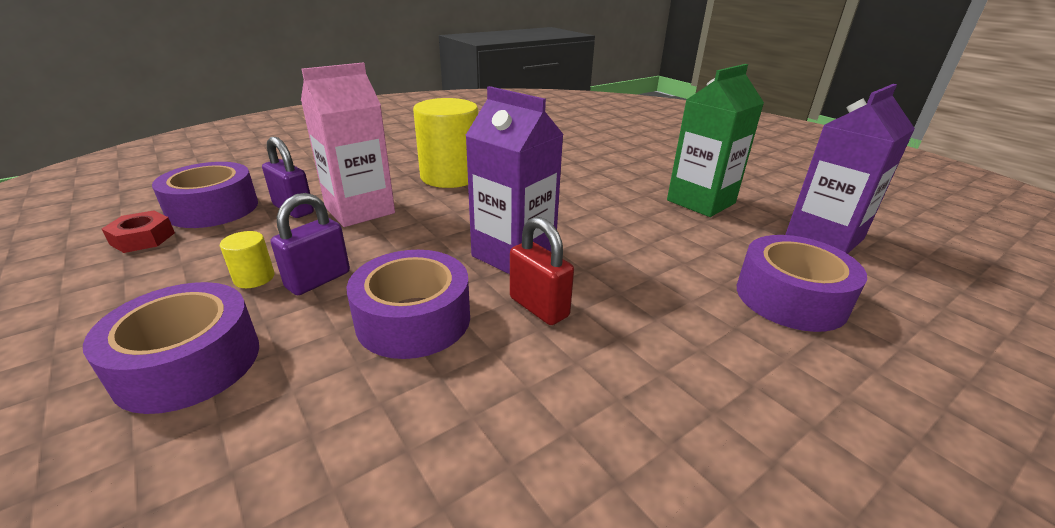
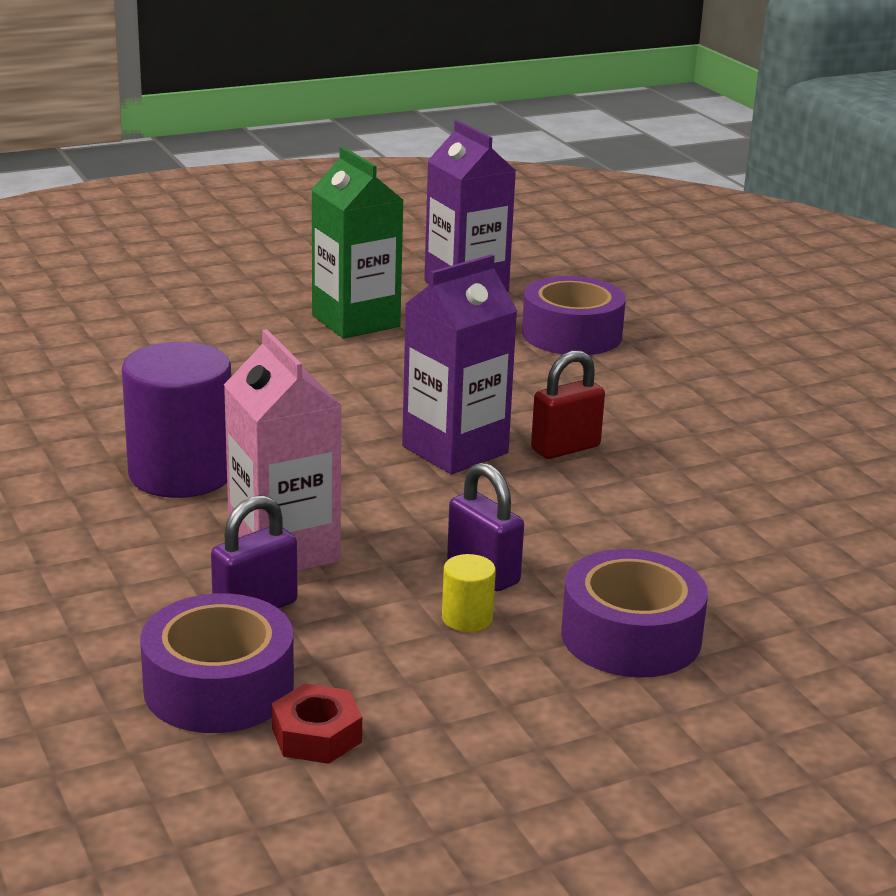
camera: 80 degrees left, 5 degrees down
purple tape [347,250,470,359] -> none
yellow cylinder [413,98,478,188] -> purple cylinder [122,342,231,498]

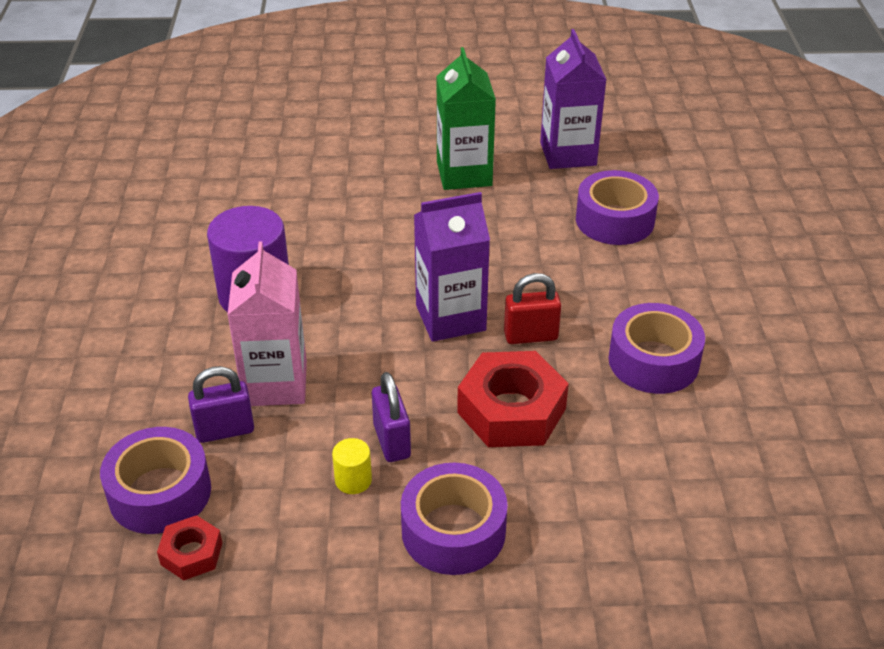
camera: 25 degrees right, 15 degrees up
none -> red nut [457,351,569,447]
none -> purple tape [608,303,705,394]

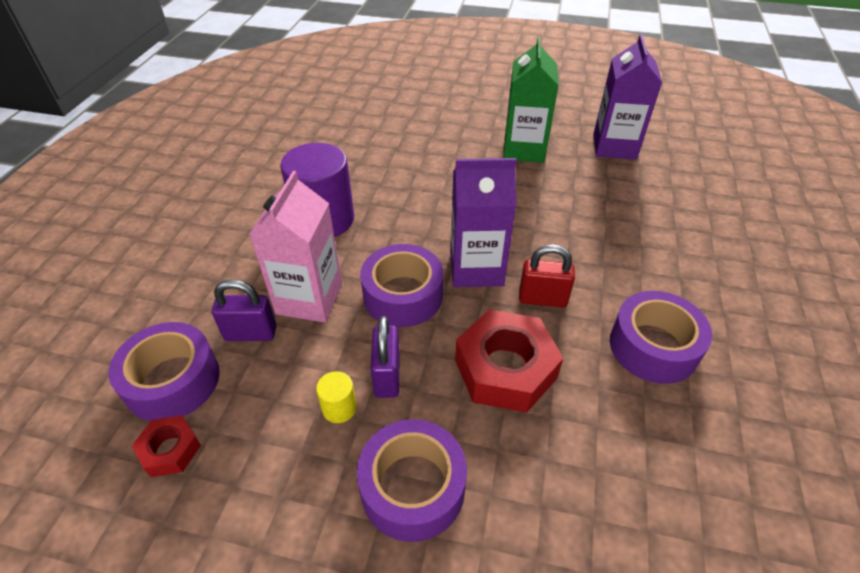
camera: 15 degrees right, 5 degrees up
purple tape [576,170,659,245] -> purple tape moved to [360,244,443,327]

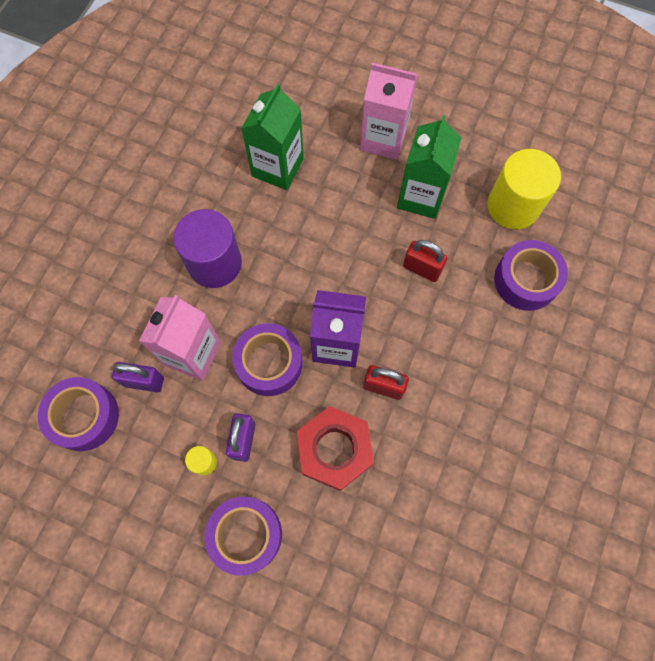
camera: 10 degrees right, 25 degrees up
red nut [132,415,201,477] -> none
purple carton [593,34,662,160] -> yellow cylinder [487,149,561,229]
purple tape [610,291,712,384] -> purple tape moved to [494,240,568,311]
none -> green carton [241,84,304,190]
none -> pink carton [360,63,418,160]
none -> red padlock [403,240,448,282]

